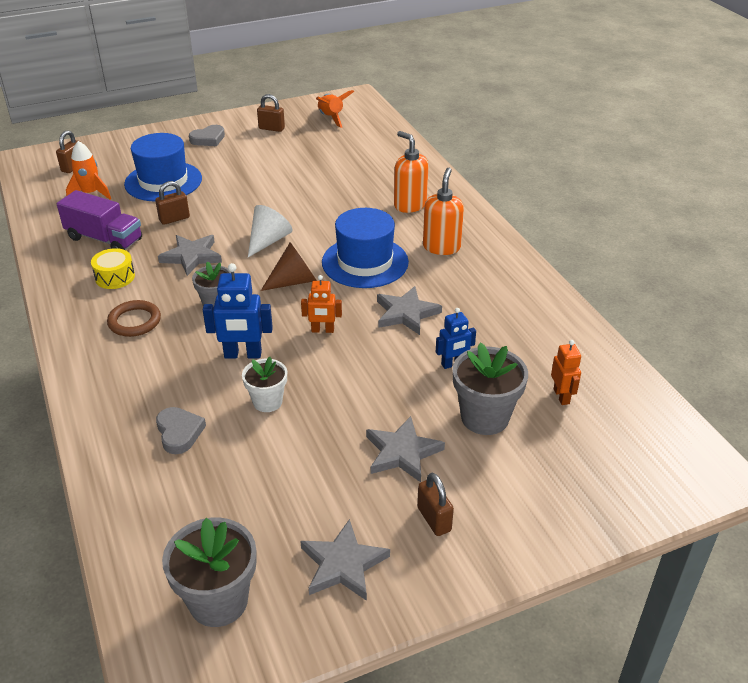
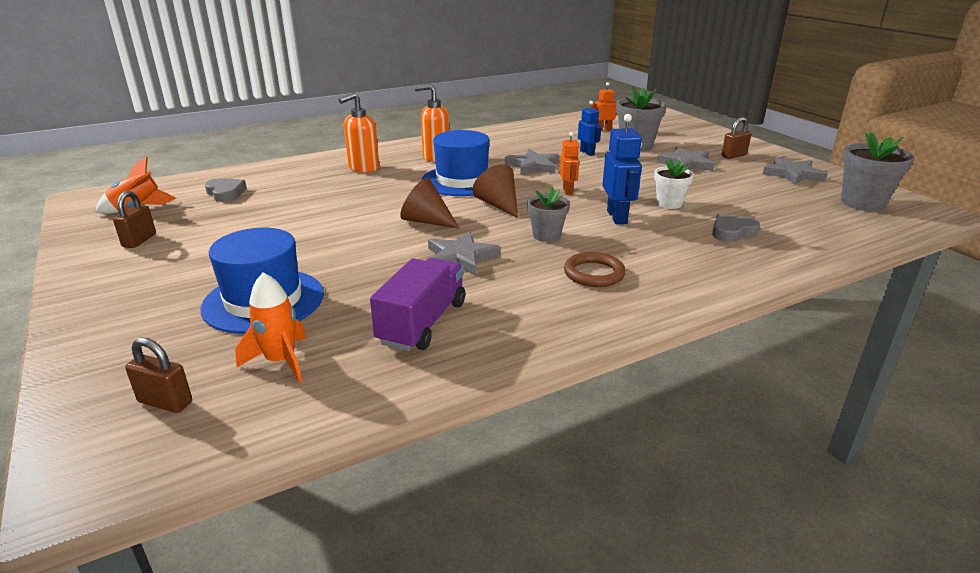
camera: 95 degrees left, 10 degrees down
yellow drum [91,248,135,289] -> none
brown padlock [155,181,190,225] -> none
grey heart [189,125,225,146] -> grey heart moved to [205,178,247,202]
white cone [248,205,292,257] -> brown cone [400,178,460,229]

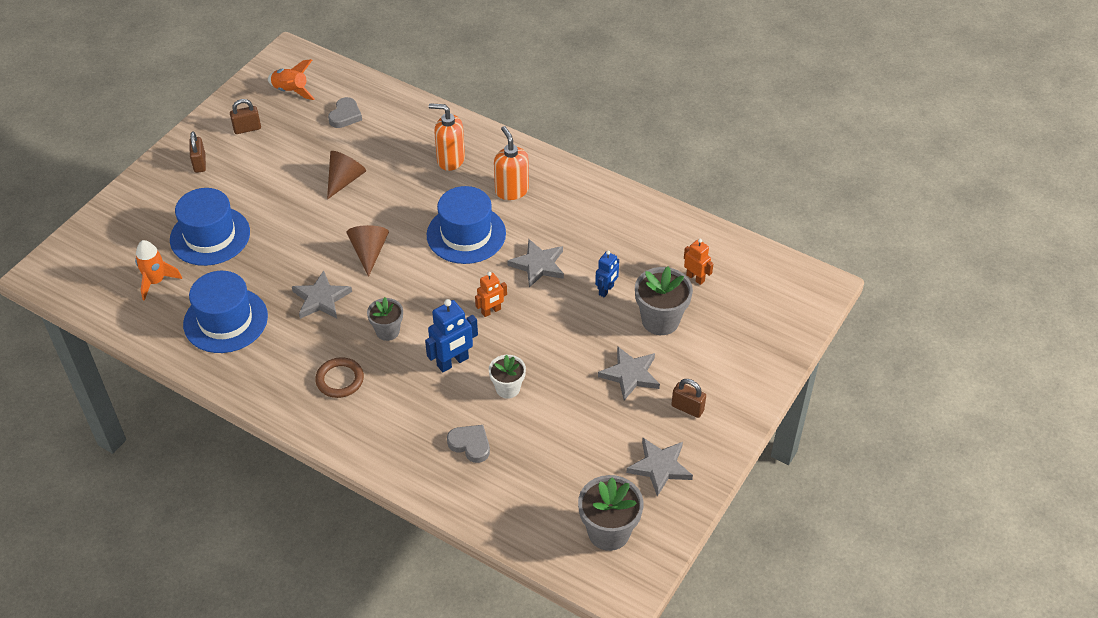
camera: 60 degrees right, 20 degrees up
brown padlock [125,337,192,413] -> brown padlock moved to [189,132,206,173]
purple truck [370,258,465,351] -> blue hat [183,271,268,353]
brown cone [472,164,518,218] -> brown cone moved to [327,151,366,200]

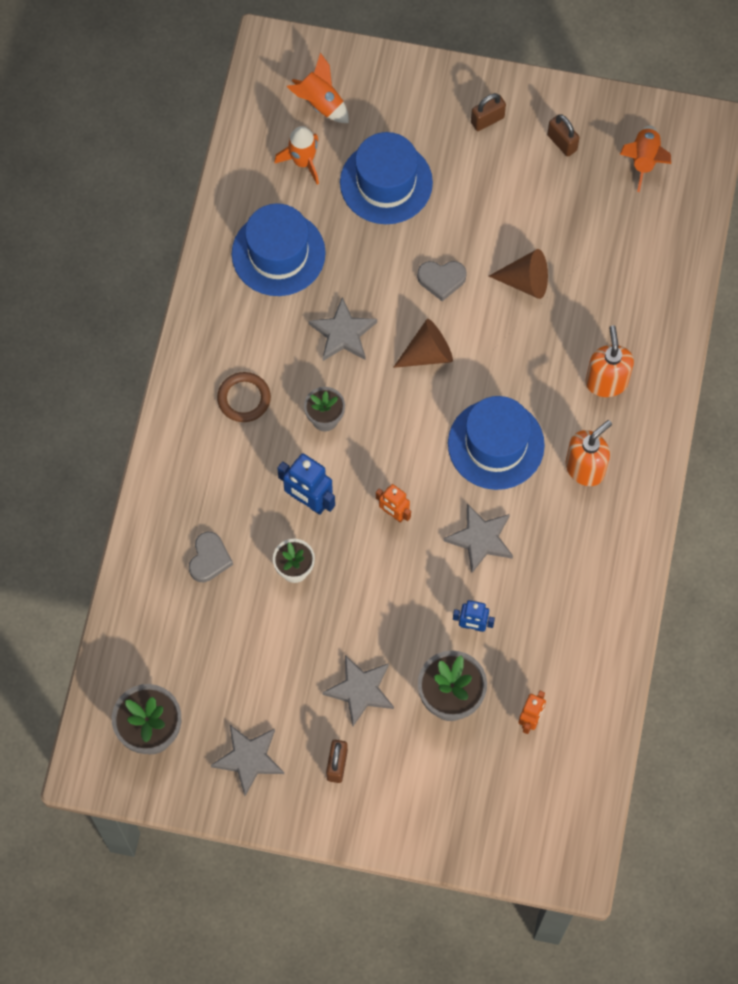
camera: 70 degrees right, 20 degrees up
grey heart [328,97,362,128] -> grey heart moved to [417,261,467,301]
none -> orange rocket [287,53,349,123]

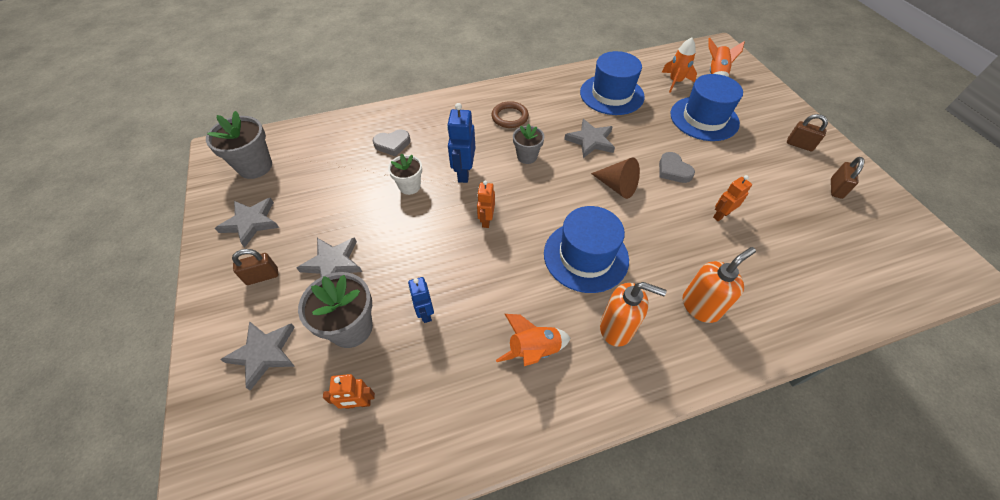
camera: 60 degrees right, 15 degrees down
grey star [444,504,513,573] -> grey star moved to [220,321,295,391]
brown cone [489,249,548,299] -> orange robot [713,175,752,221]
orange rocket [620,125,671,192] -> orange rocket moved to [496,314,571,366]

